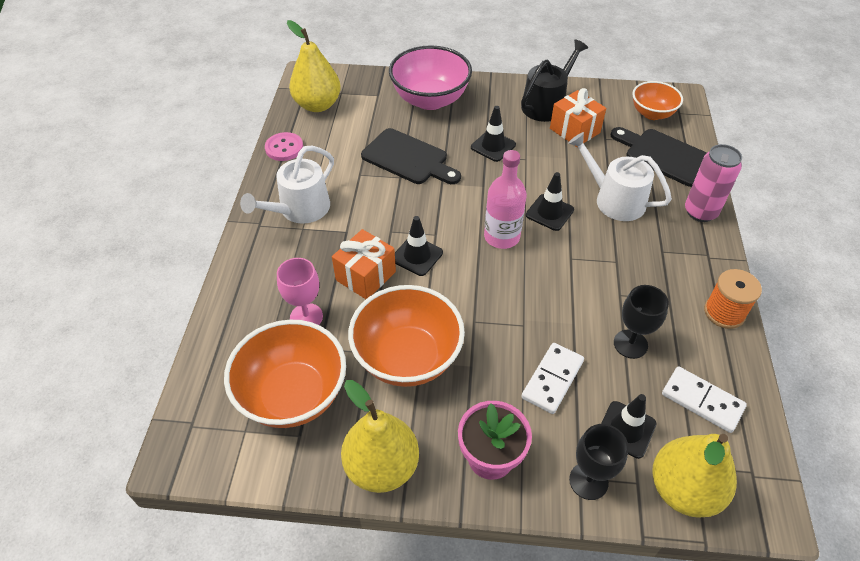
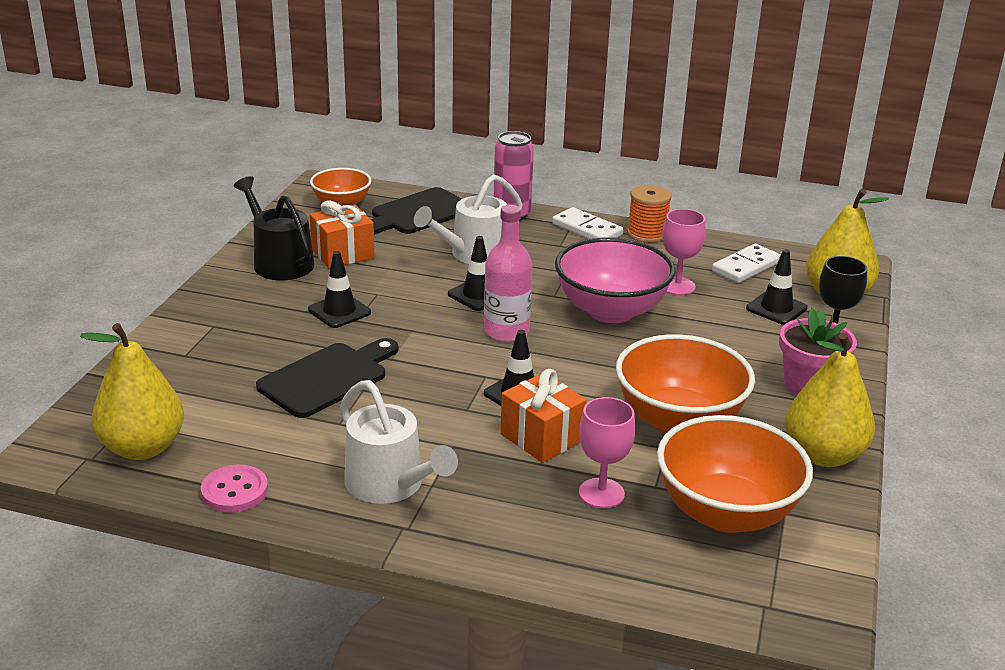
camera: 80 degrees left, 20 degrees down
pink bowl [389,45,472,110] -> pink bowl moved to [555,238,675,323]
white domino [521,343,584,414] -> white domino moved to [552,207,624,239]
black goblet [614,285,669,359] -> pink goblet [663,209,706,295]

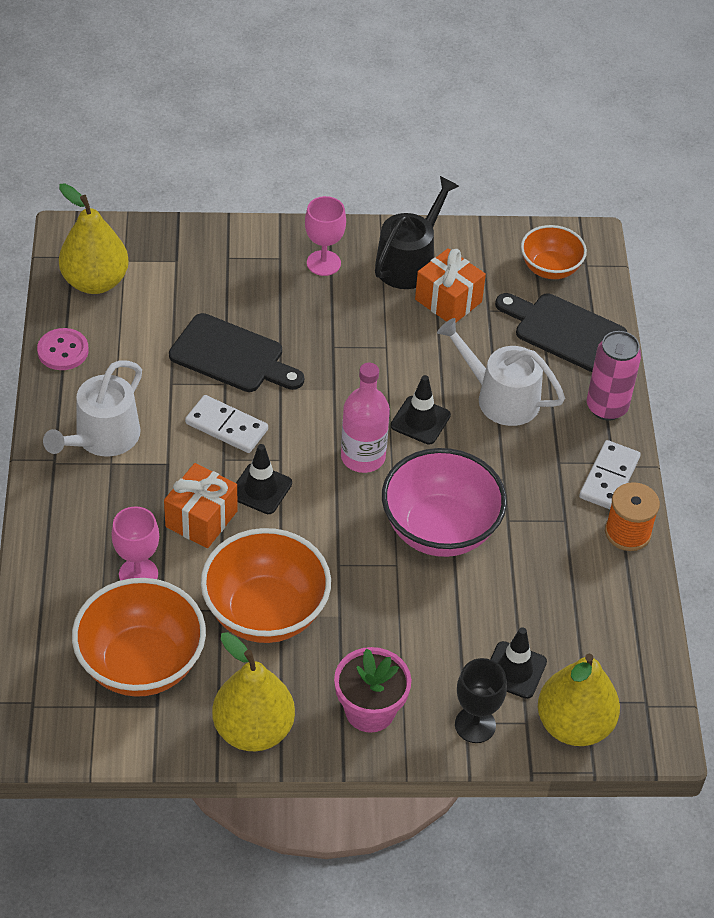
camera: 70 degrees right, 20 degrees up
black traffic cone [308,251,371,328] -> none
pink goblet [663,209,706,295] -> pink goblet moved to [305,196,346,276]
white domino [712,244,781,283] -> white domino moved to [185,395,268,453]

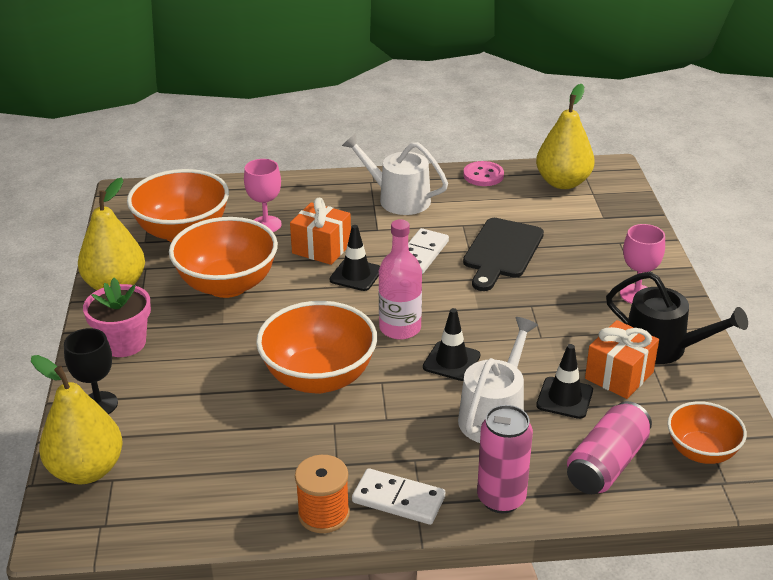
camera: 90 degrees right, 15 degrees down
pink bowl [382,448,507,557] -> orange bowl [256,301,377,394]
black traffic cone [490,627,547,699] -> black traffic cone moved to [536,344,593,419]
black cutting board [495,293,627,372] -> pink can [567,401,652,494]

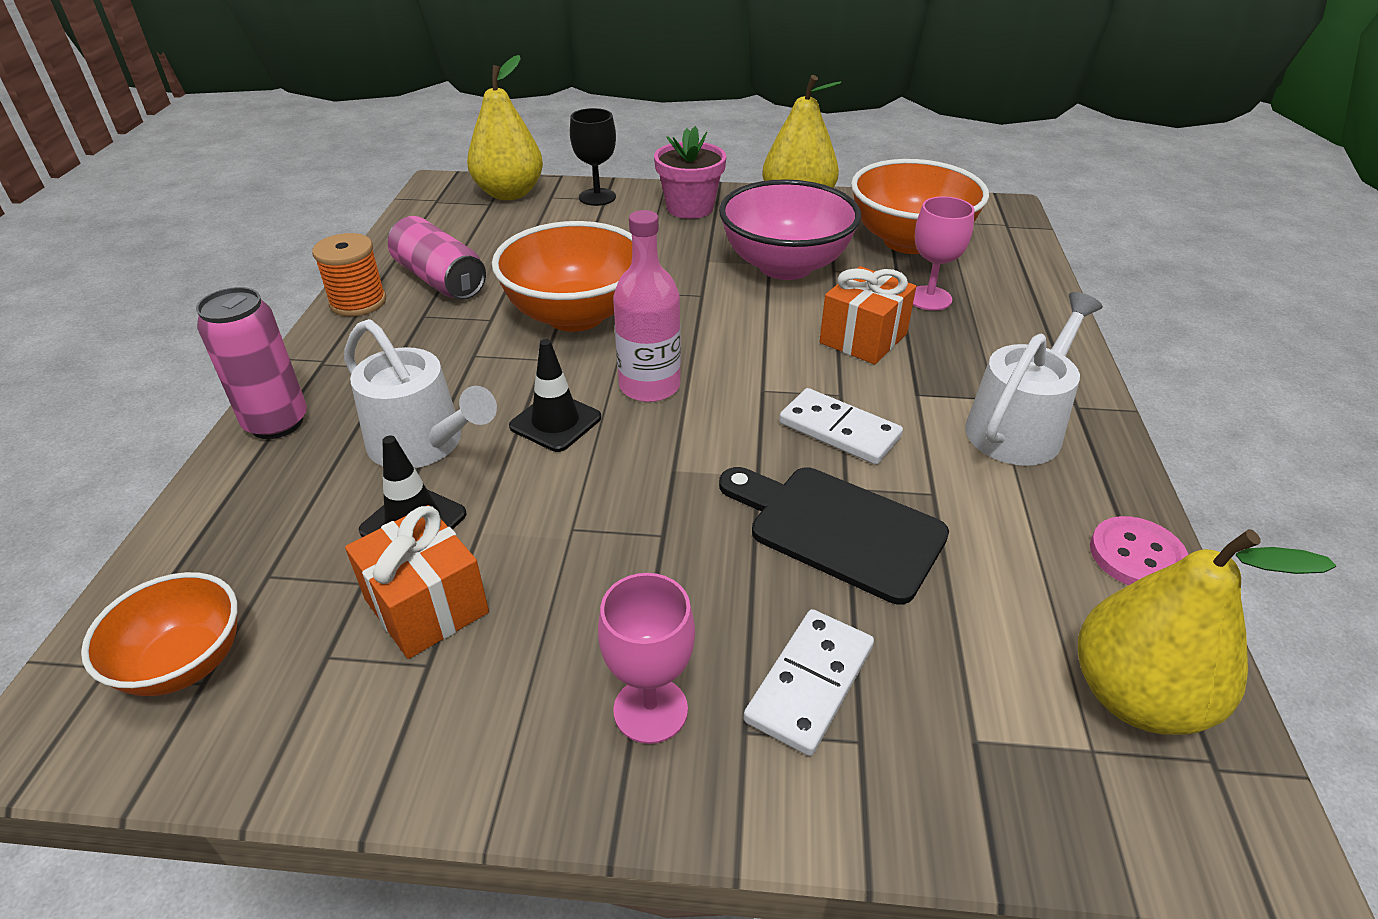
camera: 100 degrees right, 5 degrees up
orange bowl [169,217,278,298] -> pink bowl [719,179,861,280]
black traffic cone [329,225,380,291] -> none
white domino [352,468,445,525] -> white domino moved to [744,609,874,756]
pink can [567,401,652,494] -> pink can moved to [388,216,486,300]
black watering can [606,272,748,364] -> none

